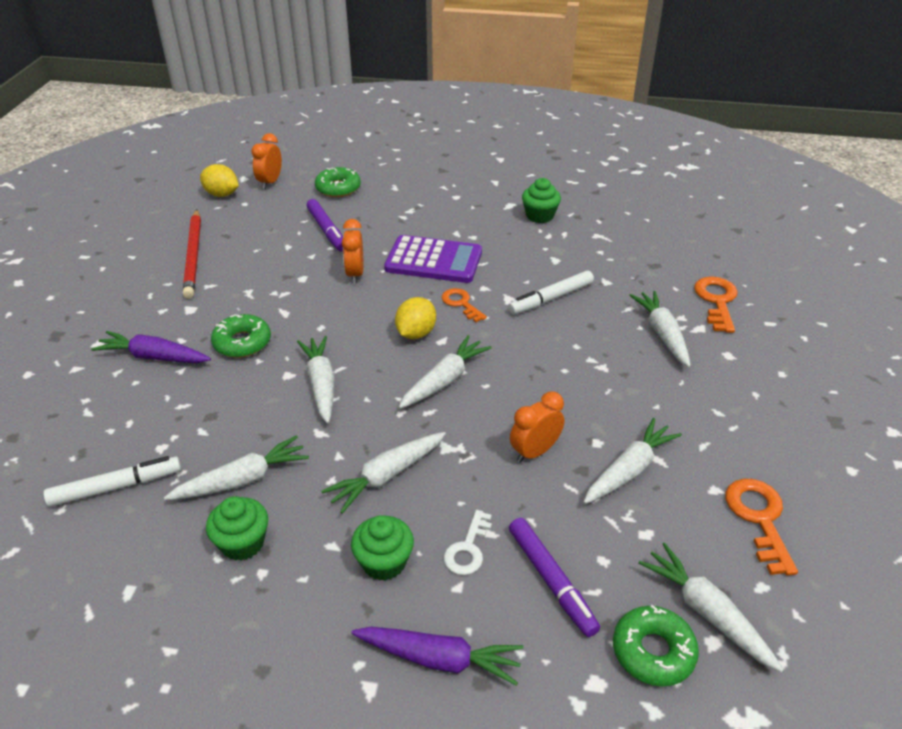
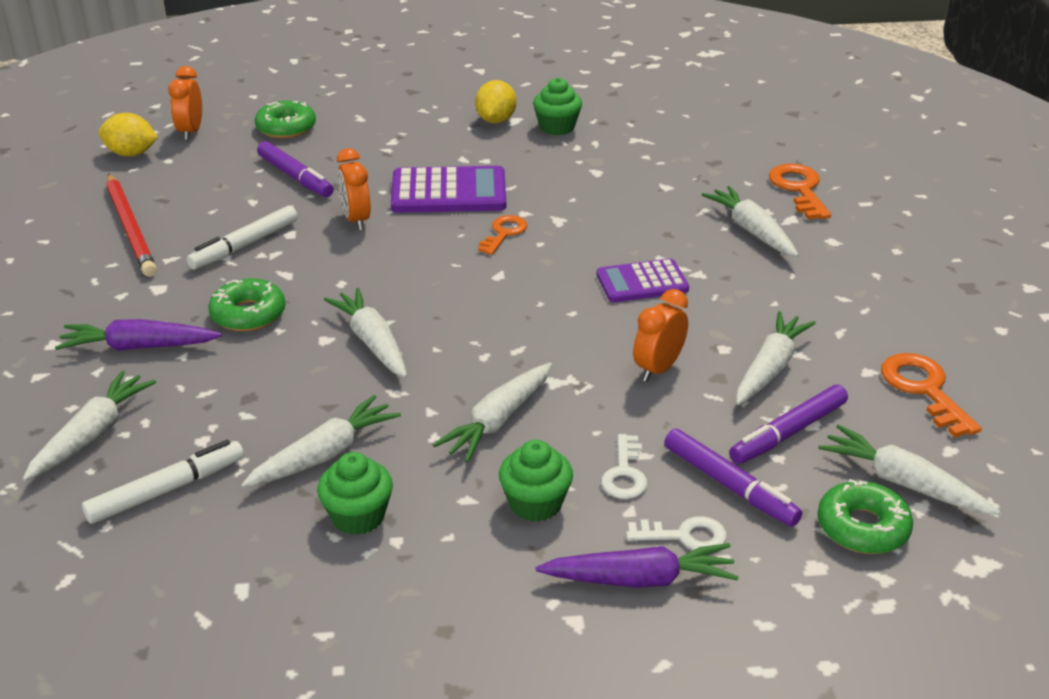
camera: 15 degrees left, 5 degrees down
yellow lemon [395,297,436,339] -> yellow lemon moved to [475,80,517,123]
white carrot [399,335,492,409] -> white carrot moved to [23,370,156,481]
orange key [442,288,487,322] -> orange key turned 75 degrees clockwise [478,215,527,255]
white marker [508,270,594,314] -> white marker moved to [187,205,298,270]
none -> purple calculator [596,259,689,302]
none -> white key [626,516,727,550]
none -> purple marker [729,385,848,464]

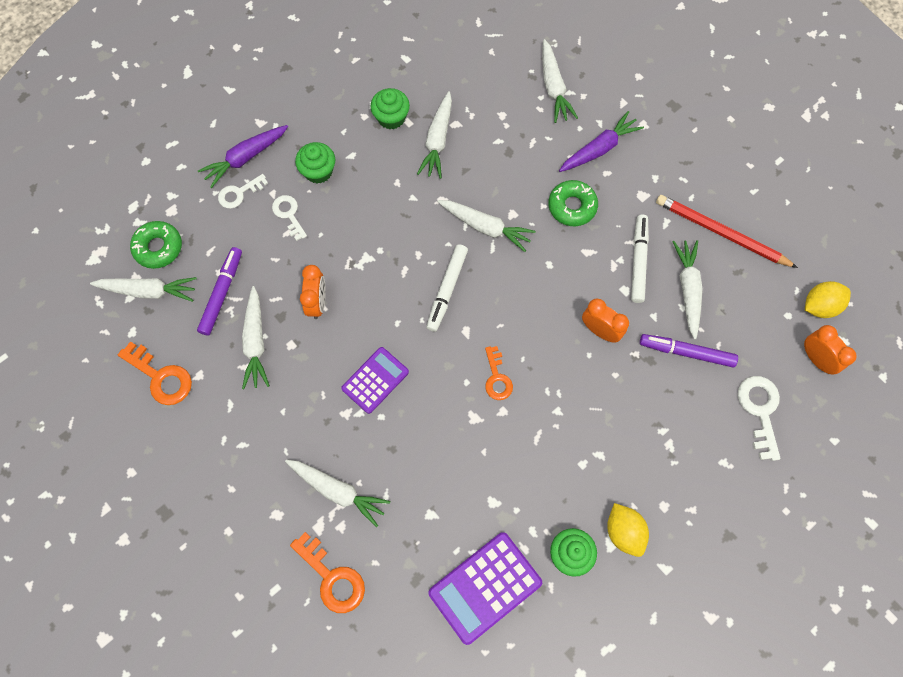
camera: 145 degrees right, 35 degrees up
white marker [82,440,244,524] -> white marker moved to [426,244,468,332]
green donut [255,100,316,139] -> white key [738,376,780,461]
purple calculator [391,166,506,213] -> purple calculator moved to [428,532,542,645]
white carrot [433,363,552,462] -> white carrot moved to [673,240,703,339]
purple marker [664,429,802,527] -> none

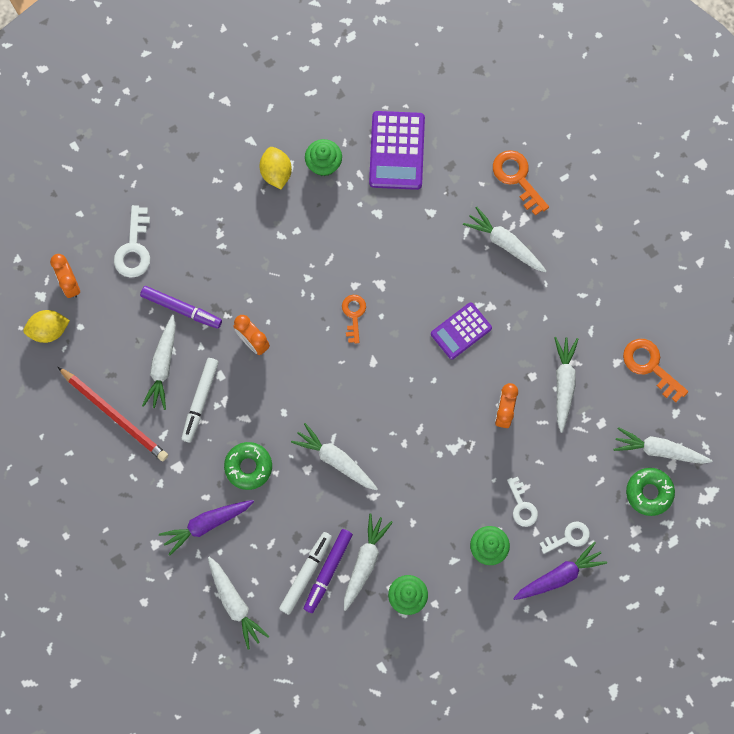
camera: 170 degrees left, 5 degrees up
purple marker [197,247,242,336] -> purple marker moved to [304,529,353,613]
white marker [426,244,468,332] -> white marker moved to [279,532,332,615]
purple calculator [428,532,542,645] -> purple calculator turned 120 degrees clockwise [369,111,425,190]
white carrot [542,39,578,123] -> white carrot turned 150 degrees clockwise [208,557,269,650]

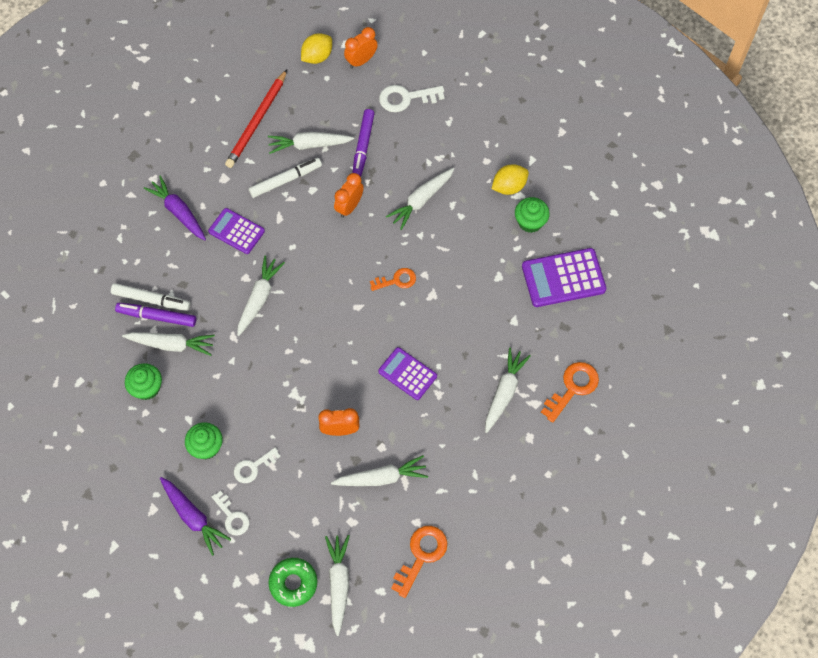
camera: 75 degrees right, 10 degrees down
yellow lemon [23,310,70,343] -> yellow lemon turned 75 degrees clockwise [301,33,332,64]
white marker [181,358,219,442] -> white marker turned 150 degrees clockwise [249,158,322,198]
white carrot [208,557,269,650] -> white carrot moved to [386,168,454,230]
green donut [224,442,272,490] -> purple calculator [208,208,265,254]

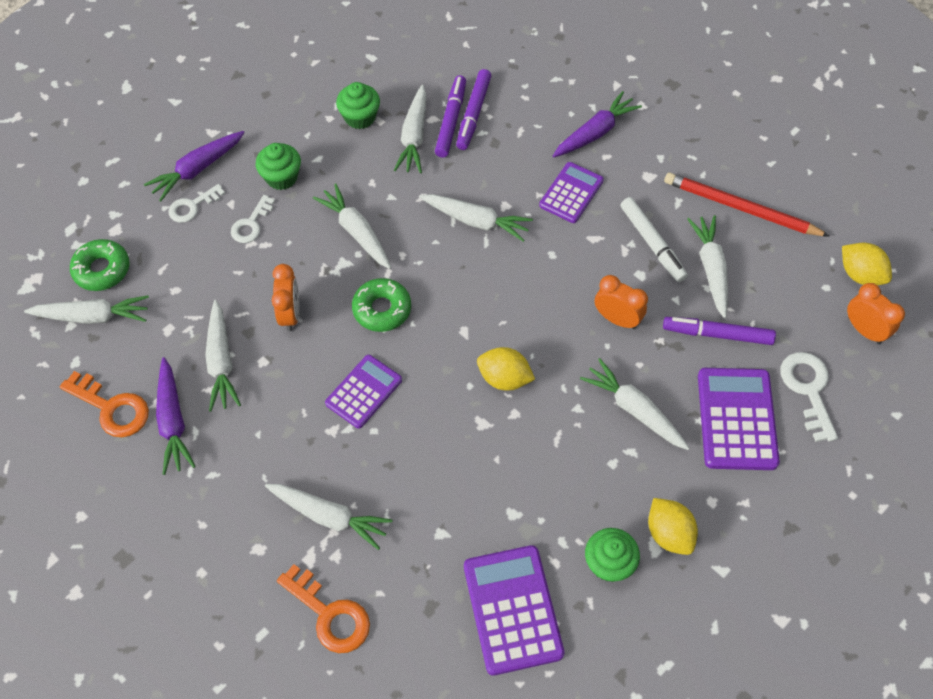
camera: 90 degrees right, 5 degrees down
white marker [111,283,191,311] -> purple marker [456,69,491,150]
white key [234,447,281,483] -> white key turned 120 degrees counterclockwise [231,195,275,243]
orange key [370,268,416,291] -> yellow lemon [477,347,535,391]
none -> purple carrot [156,357,196,475]
none -> white carrot [313,184,391,269]
none -> green donut [352,278,411,332]
none -> purple calculator [698,368,780,470]

